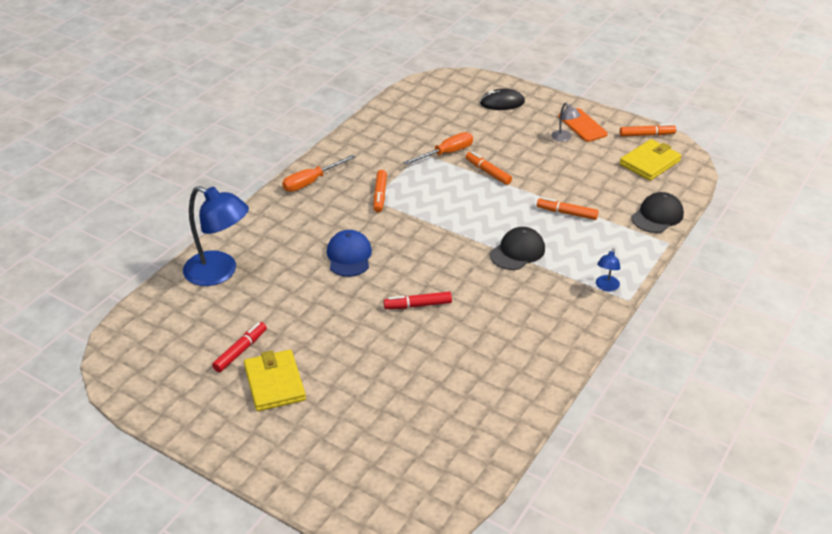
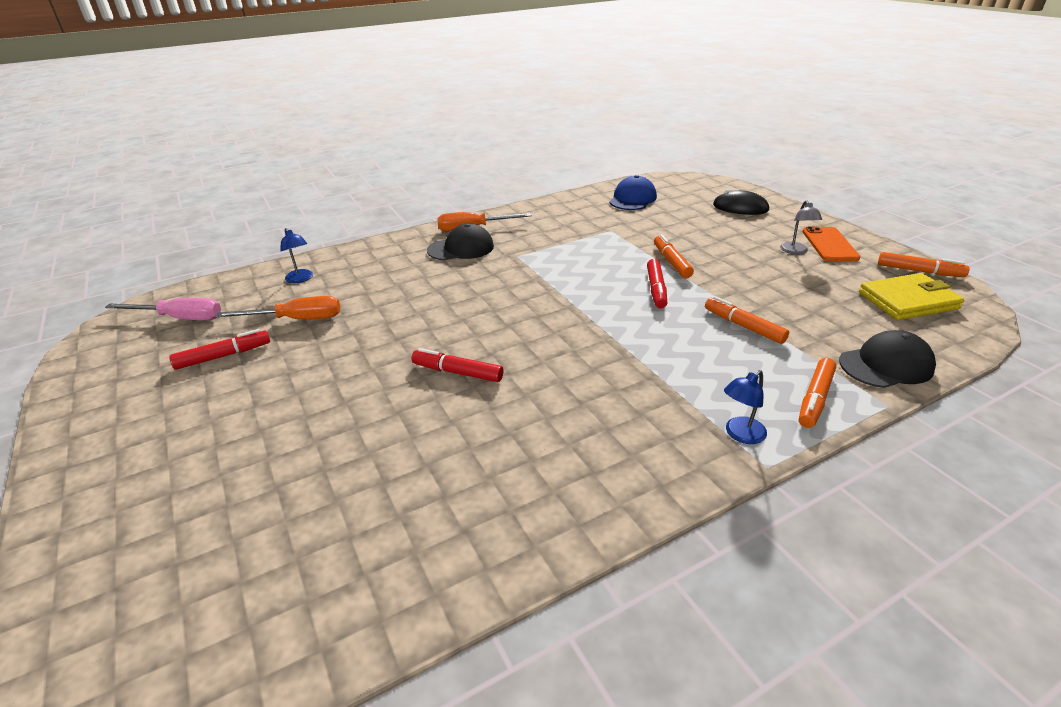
camera: 30 degrees right, 5 degrees down
blue lamp [183,186,249,286] -> blue lamp [281,228,313,283], size x0.45
yellow wallet [244,350,306,411] -> none
blue cap [327,230,372,277] -> blue cap moved to [609,175,657,210]
orange marker [373,170,387,213] -> orange marker moved to [799,358,836,428]
orange screwdriver [403,132,473,165] -> orange screwdriver moved to [215,296,340,319]
black cap [490,227,545,270] -> black cap moved to [427,223,494,260]
none -> pink screwdriver [105,298,221,320]
none -> red marker [647,259,667,308]

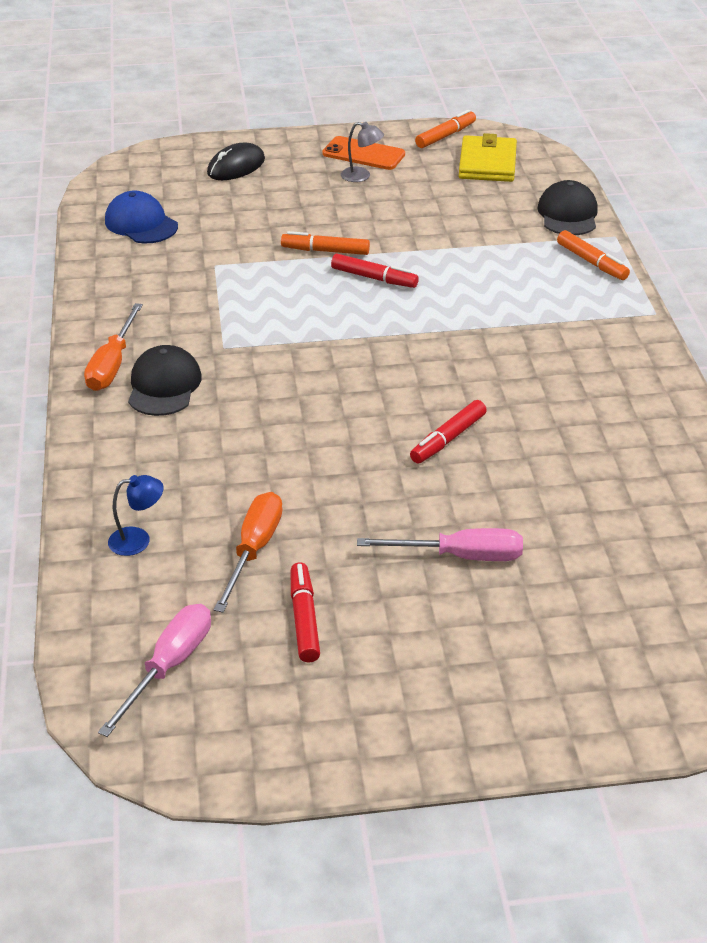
camera: 70 degrees left, 5 degrees up
orange marker [705,296,789,344] -> none
blue lamp [724,370,767,444] -> none
none -> pink screwdriver [357,528,523,561]

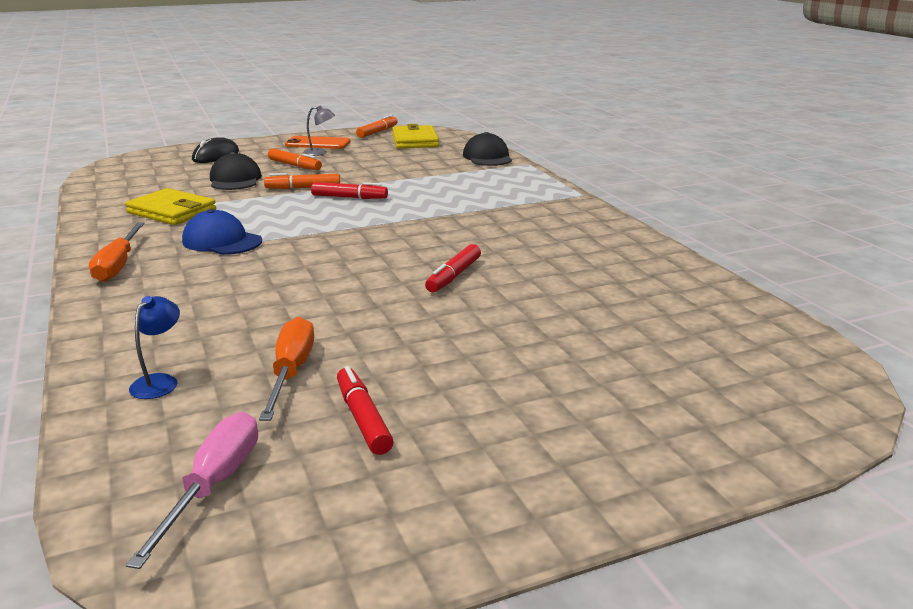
camera: 15 degrees left, 15 degrees down
blue cap [105,190,178,244] -> blue cap moved to [182,209,262,255]
blue lamp [108,475,164,556] -> blue lamp turned 45 degrees counterclockwise [129,296,180,399]
black cap [128,345,202,416] -> black cap moved to [210,152,262,190]
pink screwdriver [357,528,523,561] -> none
orange marker [557,230,630,280] -> orange marker moved to [268,148,322,170]
none -> yellow wallet [125,188,216,225]

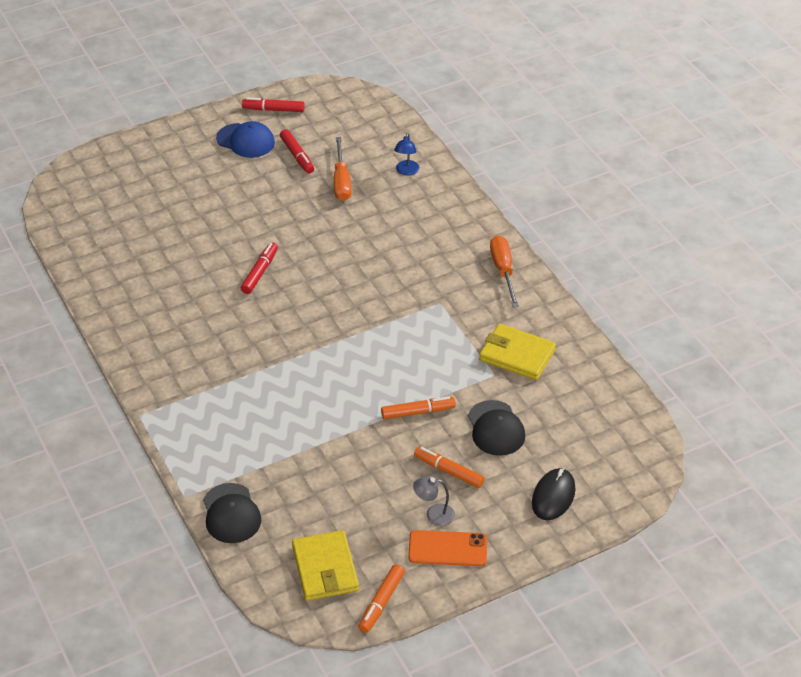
camera: 175 degrees right, 20 degrees up
pink screwdriver [126,412,258,569] -> none
blue cap [182,209,262,255] -> blue cap moved to [216,121,275,158]
red marker [311,182,388,199] -> red marker moved to [242,97,305,112]

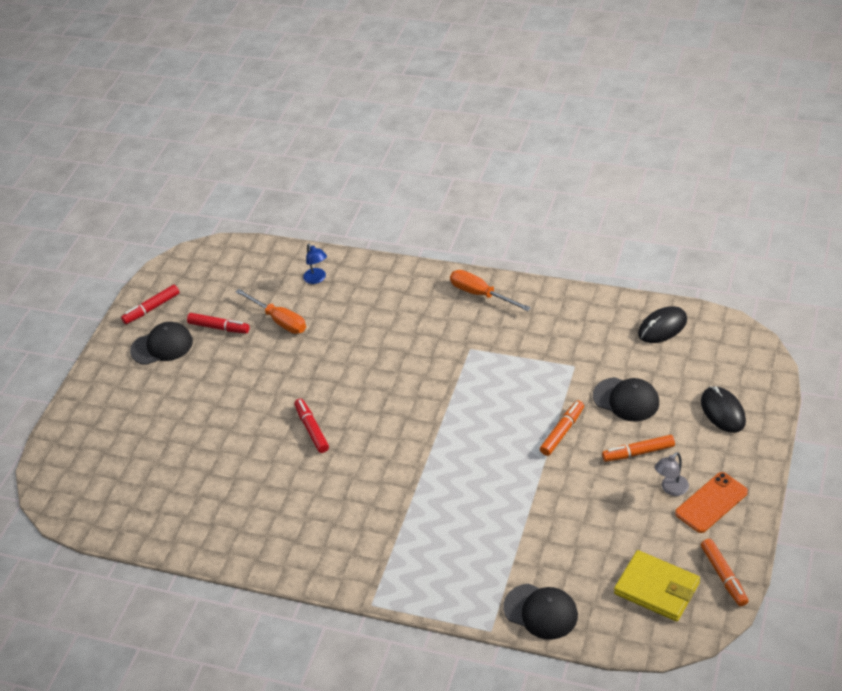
camera: 40 degrees left, 0 degrees up
blue cap [216,121,275,158] -> black cap [130,322,193,365]
yellow wallet [479,324,556,380] -> none
none -> black mouse [638,306,687,343]

